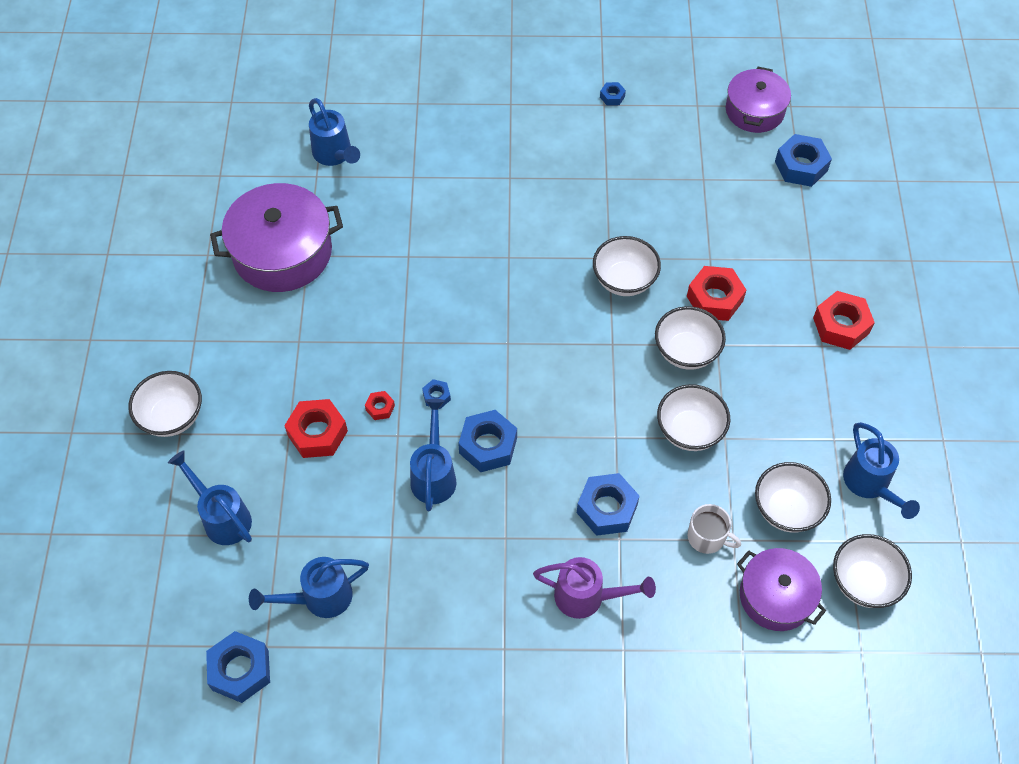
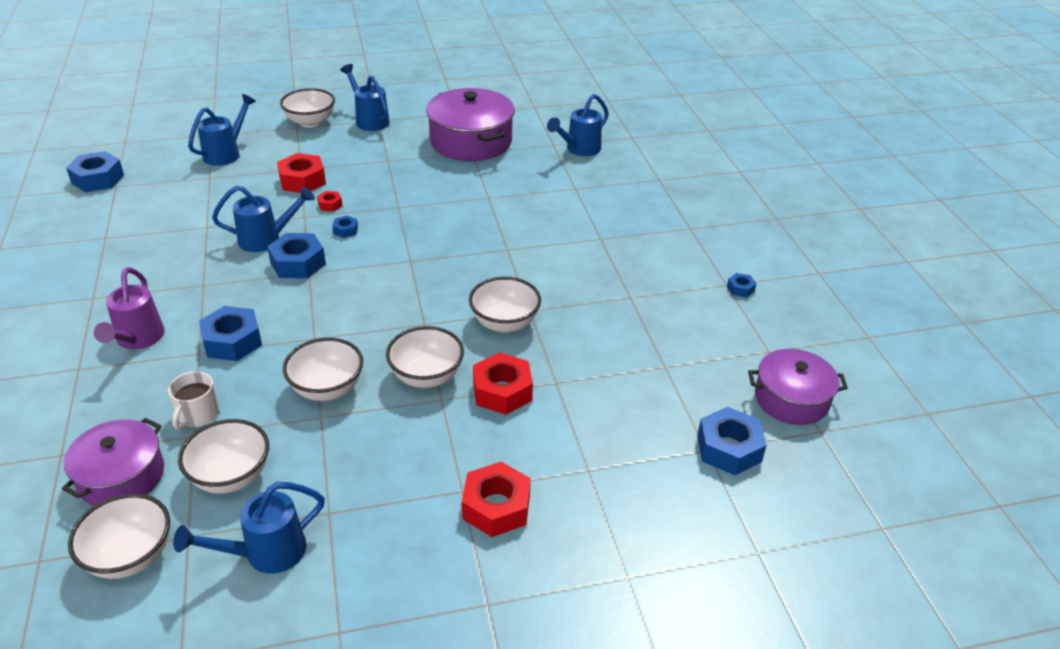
camera: 75 degrees right, 20 degrees down
blue watering can [249,557,369,618] -> blue watering can moved to [340,64,390,131]

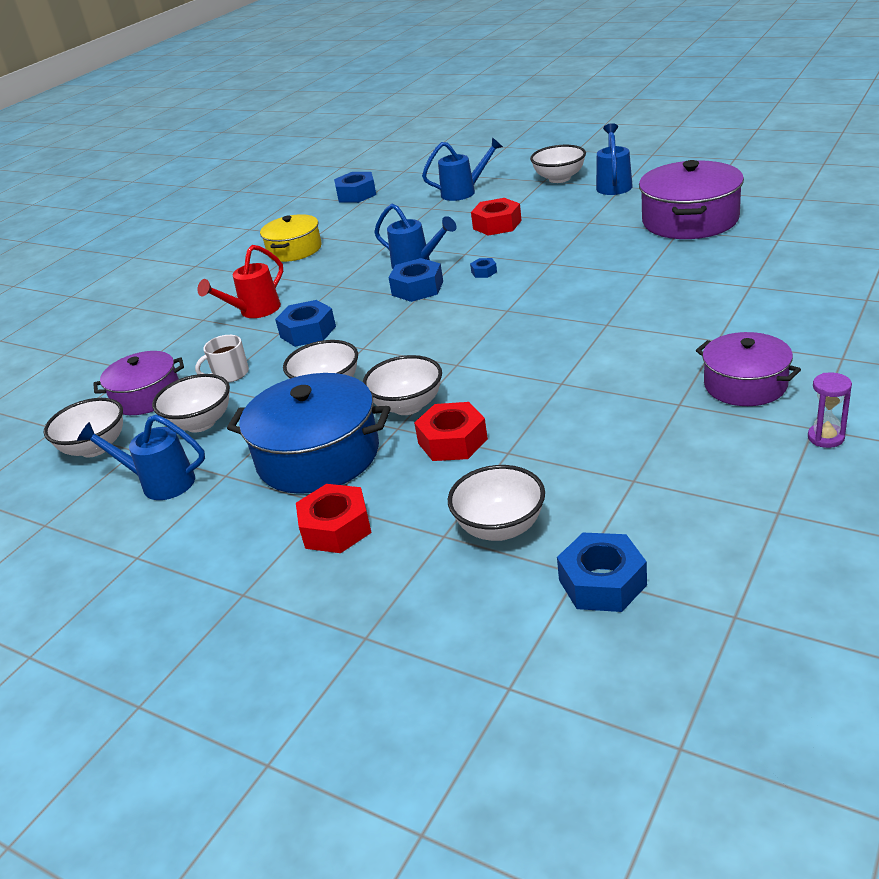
camera: 50 degrees right, 5 degrees down
purple watering can [94,267,165,349] -> red watering can [197,245,283,318]
red nut [317,191,343,212] -> none
white bowl [469,277,541,333] -> white bowl moved to [448,465,545,541]
blue watering can [547,94,609,156] -> none
blue nut [727,273,757,298] -> purple hourglass [808,373,852,448]
purple pot [748,349,848,425] -> purple pot moved to [696,332,801,406]
none -> blue pot [227,373,390,494]
none -> yellow pot [260,214,322,262]

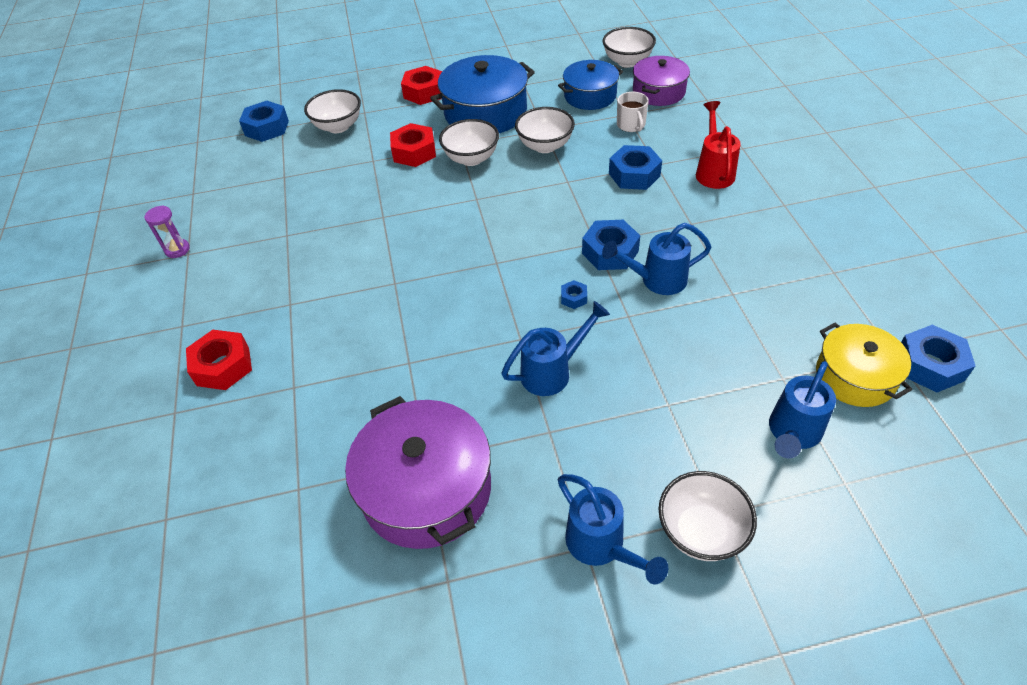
camera: 135 degrees right, 15 degrees up
blue watering can [77,414,205,500] -> blue watering can moved to [501,301,610,396]
white bowl [152,374,230,433] -> blue pot [558,60,623,110]
white mug [195,335,249,383] -> white mug turned 150 degrees clockwise [617,92,649,132]
yellow pot [260,214,322,262] -> yellow pot moved to [816,323,912,407]
red nut [471,198,522,236] -> red nut moved to [186,330,252,390]
purple pot [696,332,801,406] -> none

